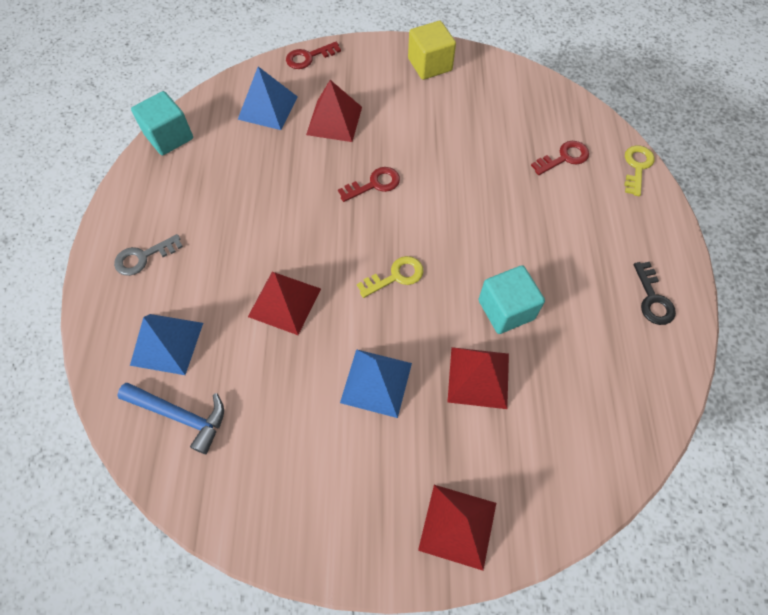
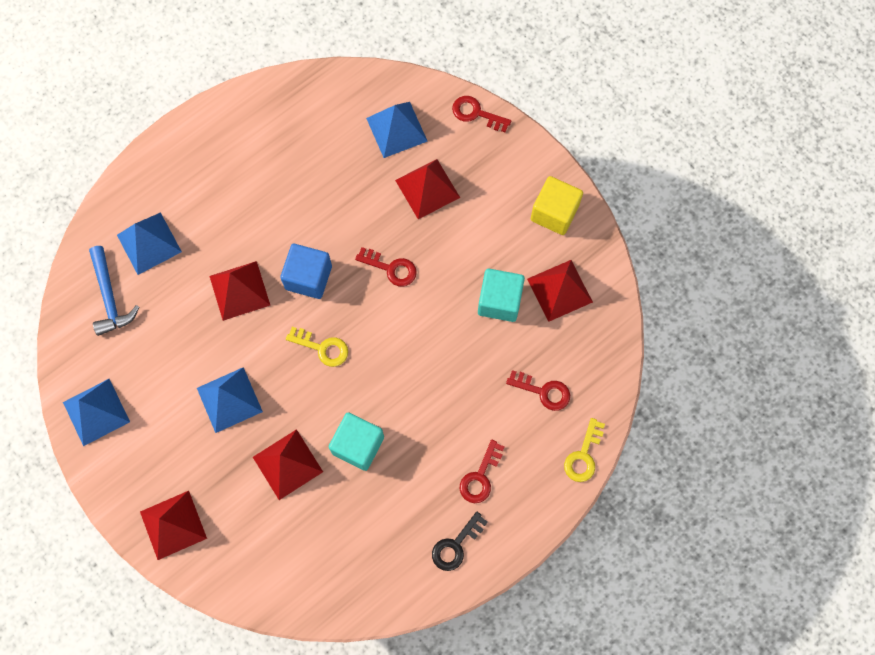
camera: 50 degrees right, 10 degrees up
grey key [114,234,183,276] -> none
turquoise cube [131,91,193,155] -> turquoise cube moved to [478,269,525,322]
yellow key [624,145,655,196] -> yellow key turned 135 degrees clockwise [564,418,605,482]
none -> blue pyramid [63,379,130,446]
none -> blue cube [280,244,332,299]
none -> red key [460,440,505,503]
none -> red pyramid [527,260,593,322]

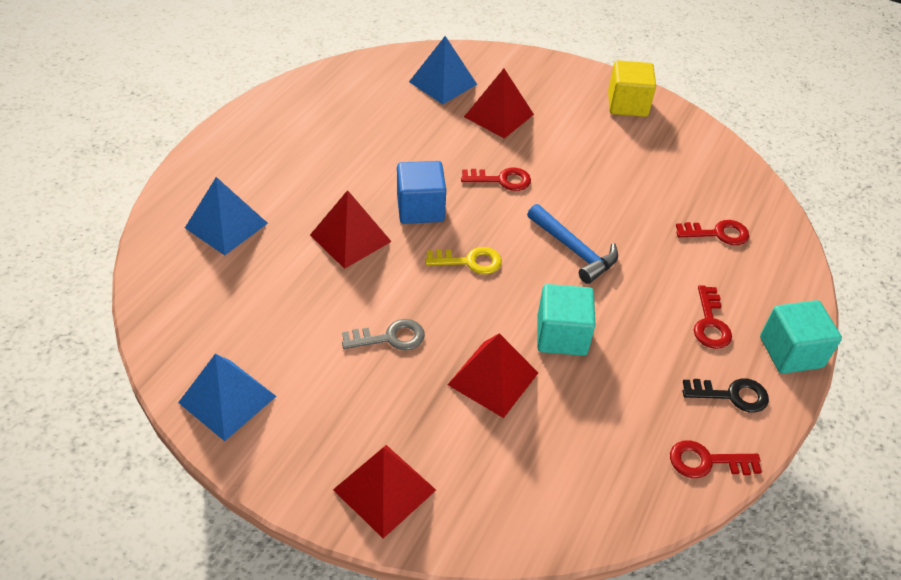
camera: 25 degrees left, 25 degrees down
blue hammer [89,246,139,336] -> blue hammer moved to [527,204,618,284]
blue pyramid [197,367,263,433] -> grey key [342,319,425,350]
black key [432,511,488,571] -> black key turned 105 degrees counterclockwise [683,378,769,413]
red key [452,96,511,132] -> red key moved to [670,440,762,478]
turquoise cube [478,269,525,322] -> turquoise cube moved to [760,300,842,374]
red pyramid [527,260,593,322] -> none
yellow key [564,418,605,482] -> none

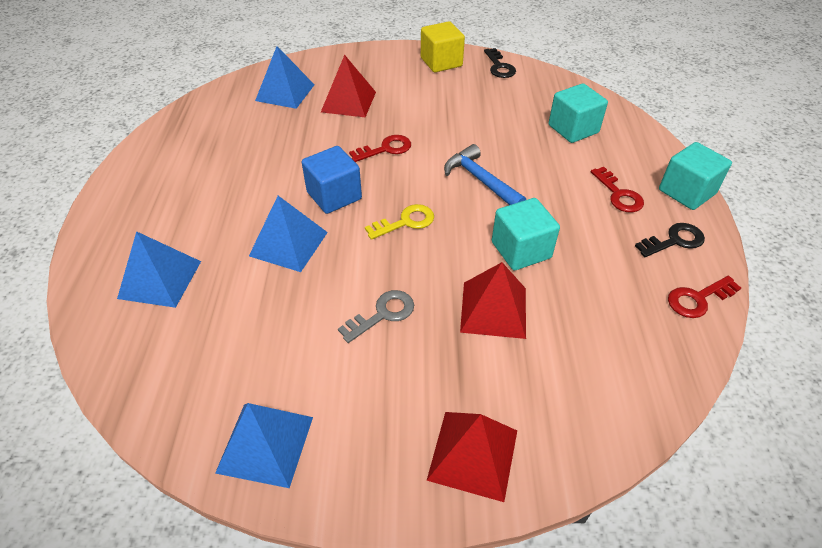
camera: 25 degrees left, 0 degrees up
red pyramid [310,190,392,269] -> blue pyramid [249,196,328,272]
blue hammer [527,204,618,284] -> blue hammer turned 150 degrees counterclockwise [444,144,526,205]
red key [676,220,749,245] -> turquoise cube [549,83,608,143]
none -> black key [484,48,516,78]

